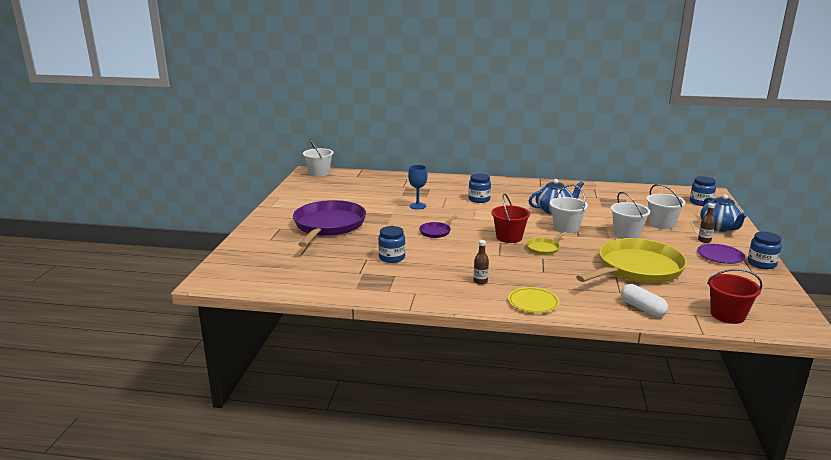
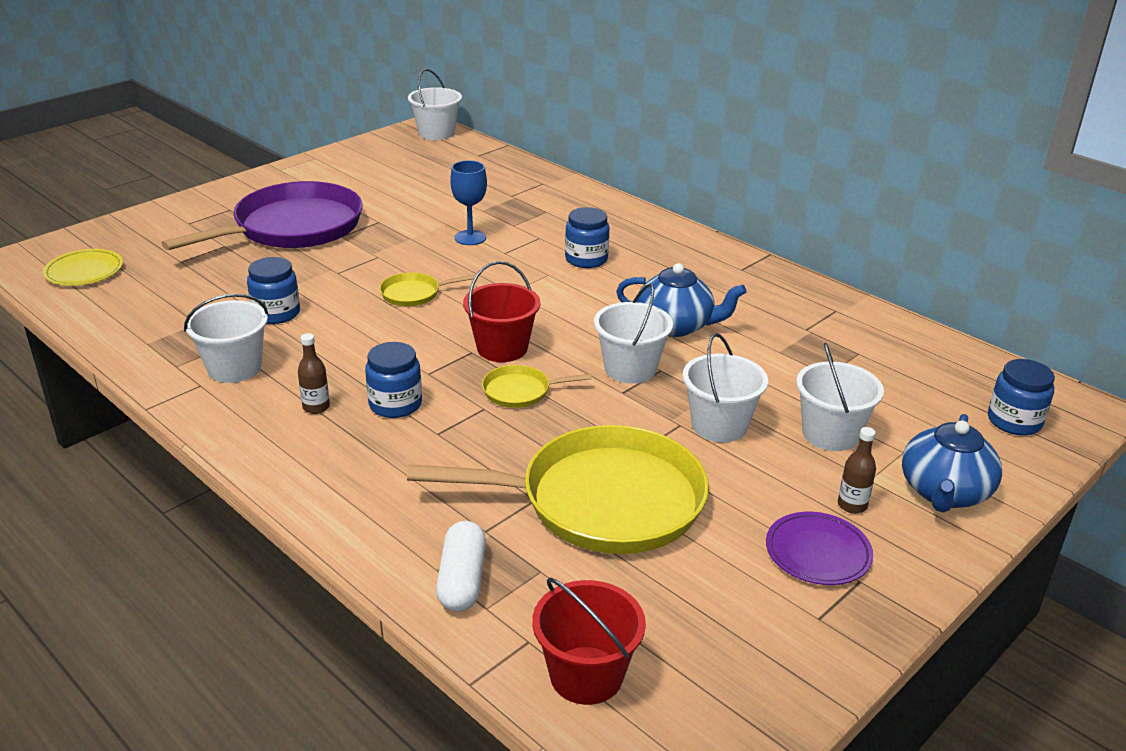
camera: 35 degrees right, 10 degrees up
purple pan [419,215,457,238] -> yellow pan [379,272,475,306]
yellow plate [508,287,560,313] -> yellow plate moved to [43,249,123,286]
blue jar [747,232,782,269] -> blue jar moved to [365,342,422,418]
none -> white bucket [184,294,268,383]

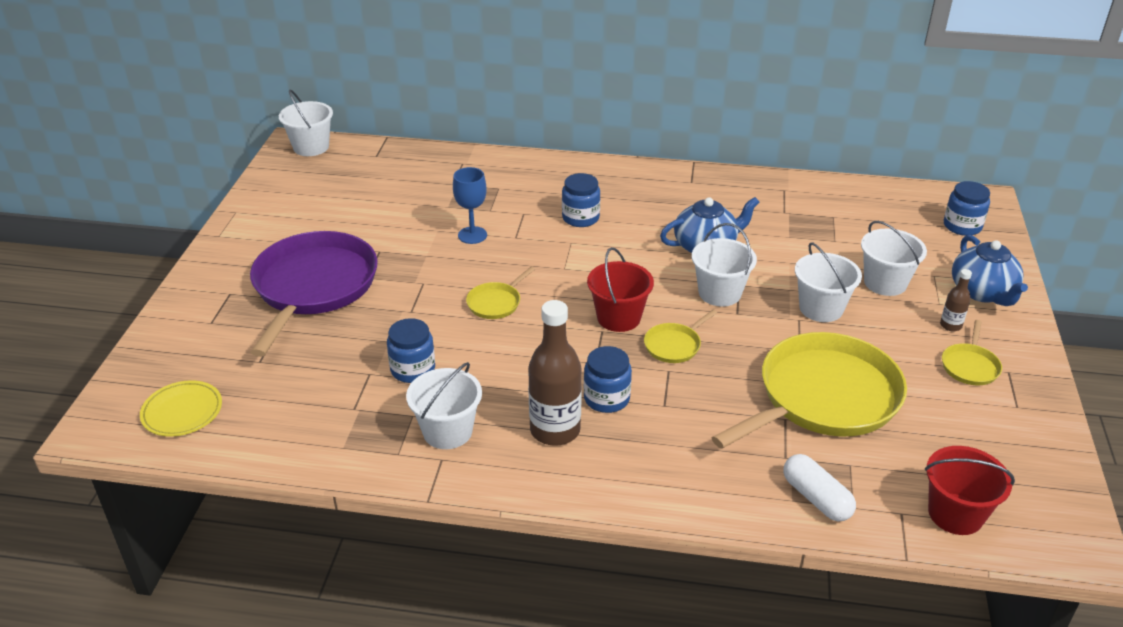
camera: 35 degrees left, 5 degrees up
brown bottle [298,333,330,414] -> brown bottle [528,300,582,446], size x2.10
purple plate [766,512,873,585] -> yellow pan [942,320,1002,386]

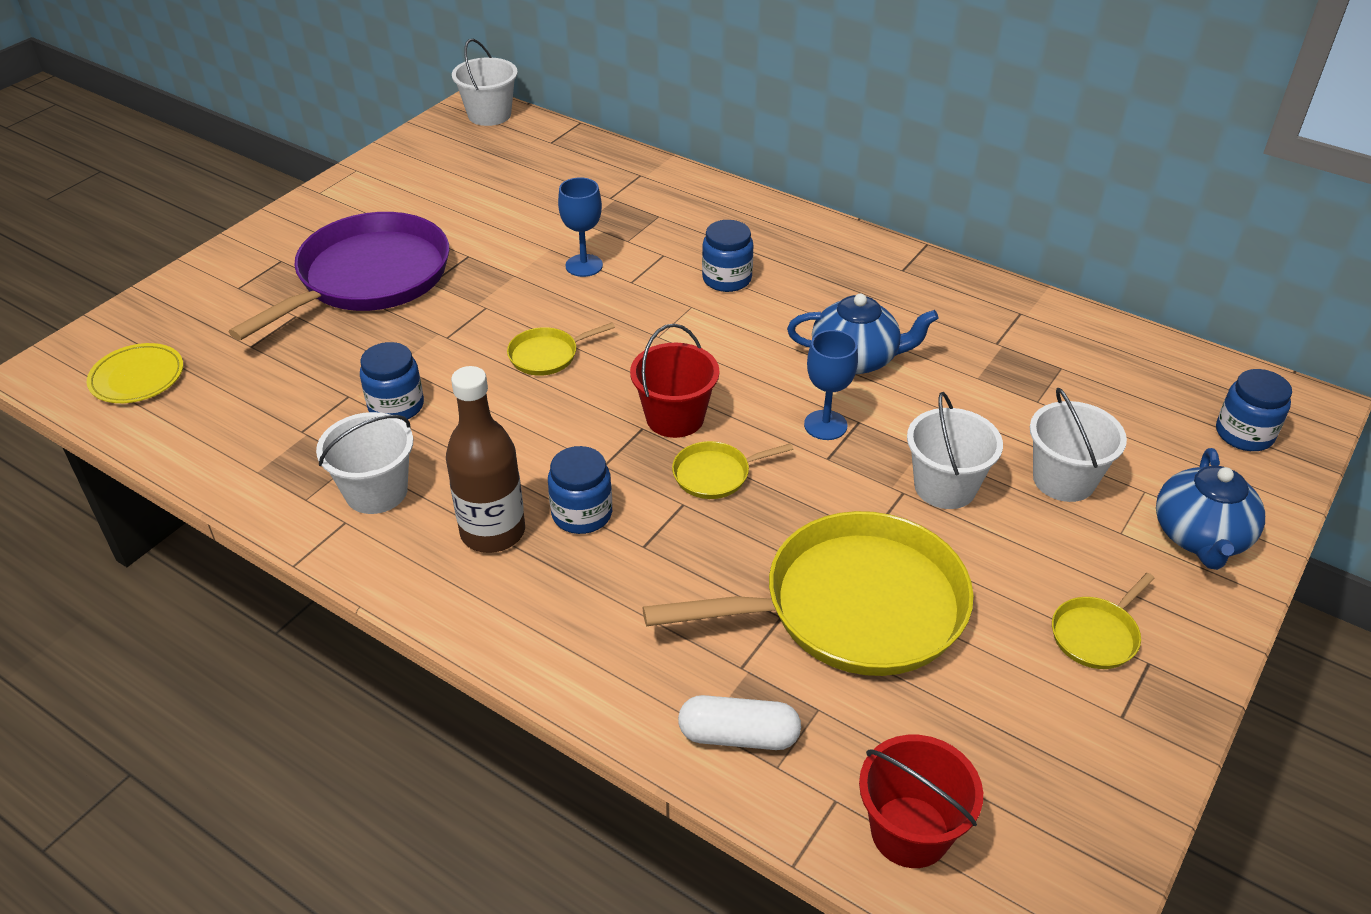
camera: 25 degrees right, 5 degrees up
white bucket [692,223,757,307] -> blue goblet [804,330,858,440]
white capsule [784,454,856,522] -> white capsule turned 75 degrees counterclockwise [678,695,801,750]
brown bottle [940,269,972,331] -> none

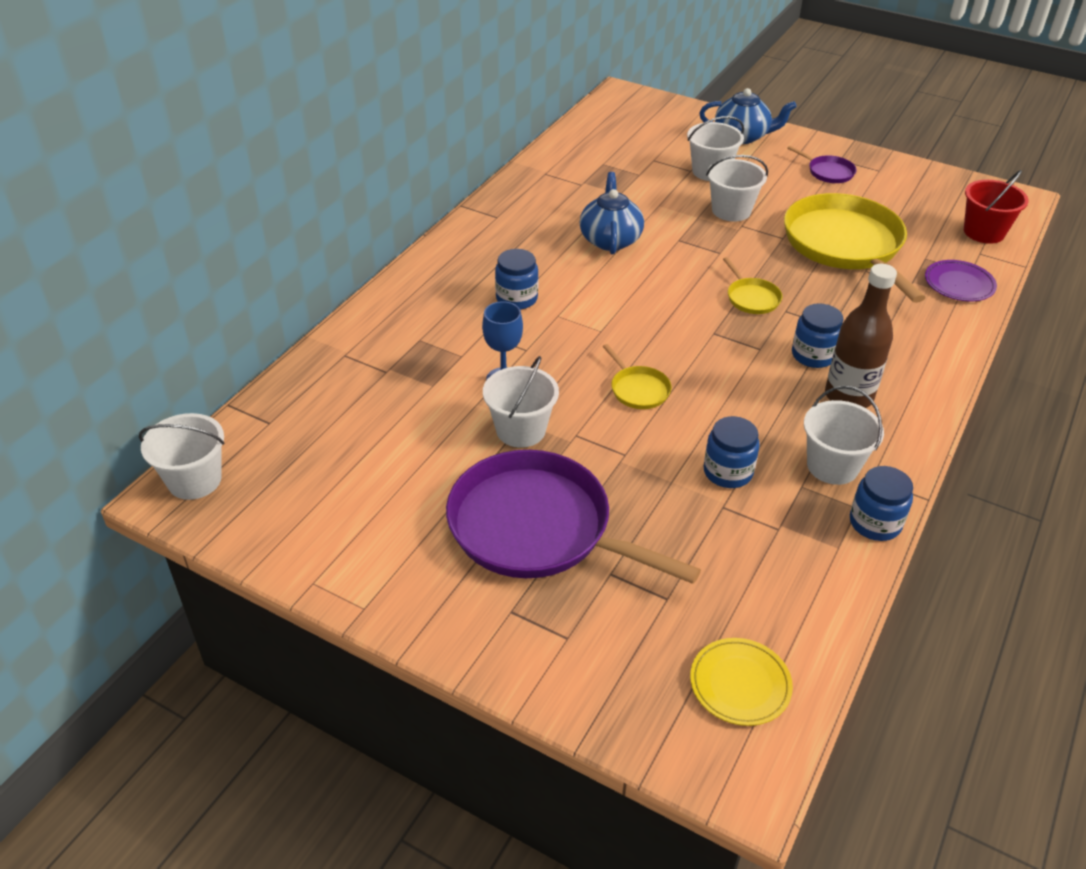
camera: 95 degrees left, 0 degrees up
red bucket [630,324,720,438] -> none
white capsule [678,695,801,750] -> purple plate [925,260,997,301]
blue goblet [804,330,858,440] -> none
yellow pan [1052,573,1155,669] -> purple pan [787,146,856,183]
blue jar [1216,369,1292,451] -> blue jar moved to [850,466,913,541]
none -> white bucket [483,356,559,448]

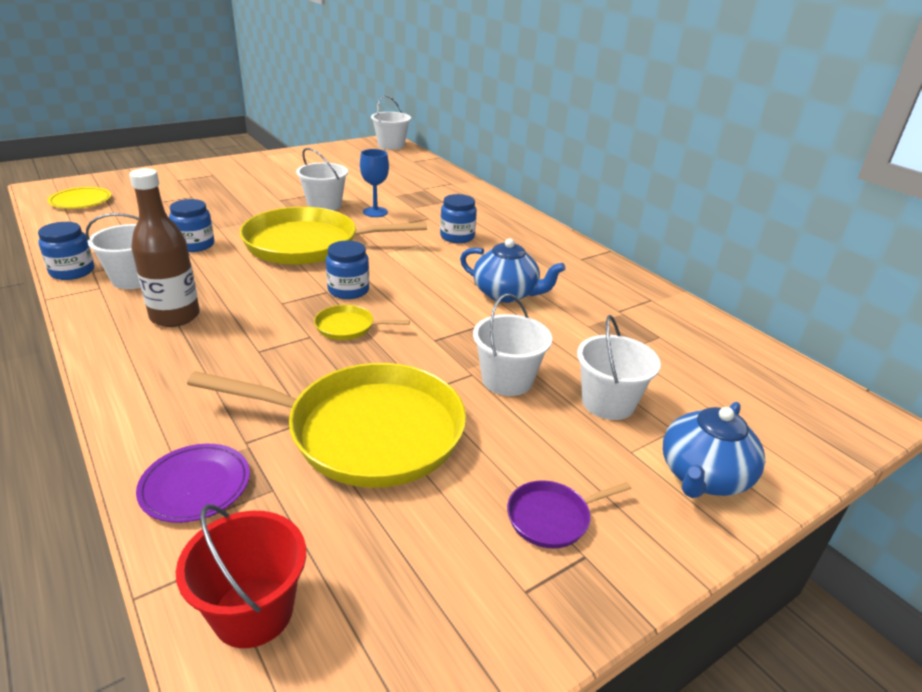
camera: 115 degrees right, 10 degrees down
purple pan [446,450,701,584] -> none
yellow pan [602,344,671,409] -> yellow pan [240,207,427,265], size x2.37
blue jar [792,304,843,368] -> blue jar moved to [326,240,369,299]

